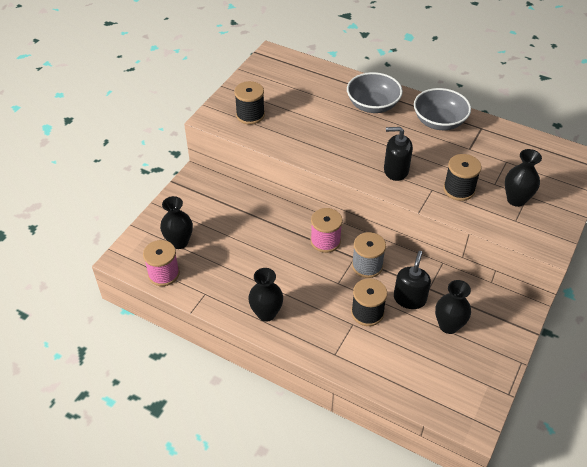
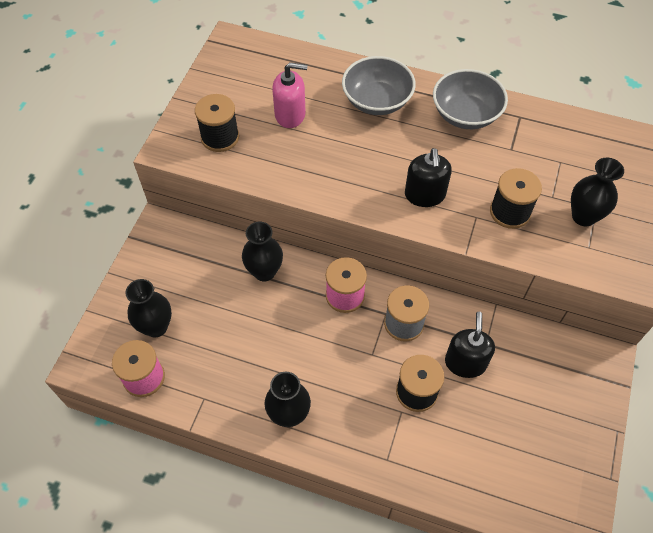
camera: 10 degrees left, 10 degrees up
black soap dispenser [384,127,413,181] -> black soap dispenser turned 90 degrees counterclockwise [405,148,452,207]
black vase [435,280,471,334] -> black vase moved to [242,222,283,281]
none -> pink soap dispenser [272,62,308,128]

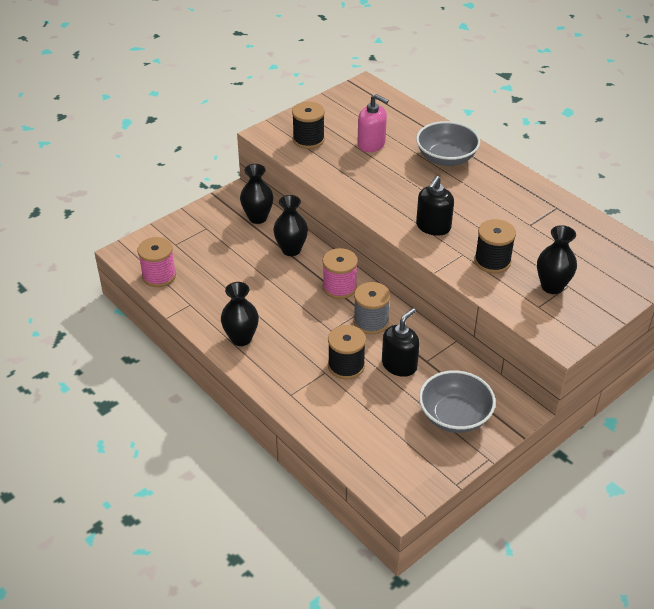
camera: 30 degrees right, 15 degrees down
black vase [125,279,172,337] -> black vase moved to [240,164,273,224]
grey bowl [433,69,508,129] -> grey bowl moved to [419,370,496,433]

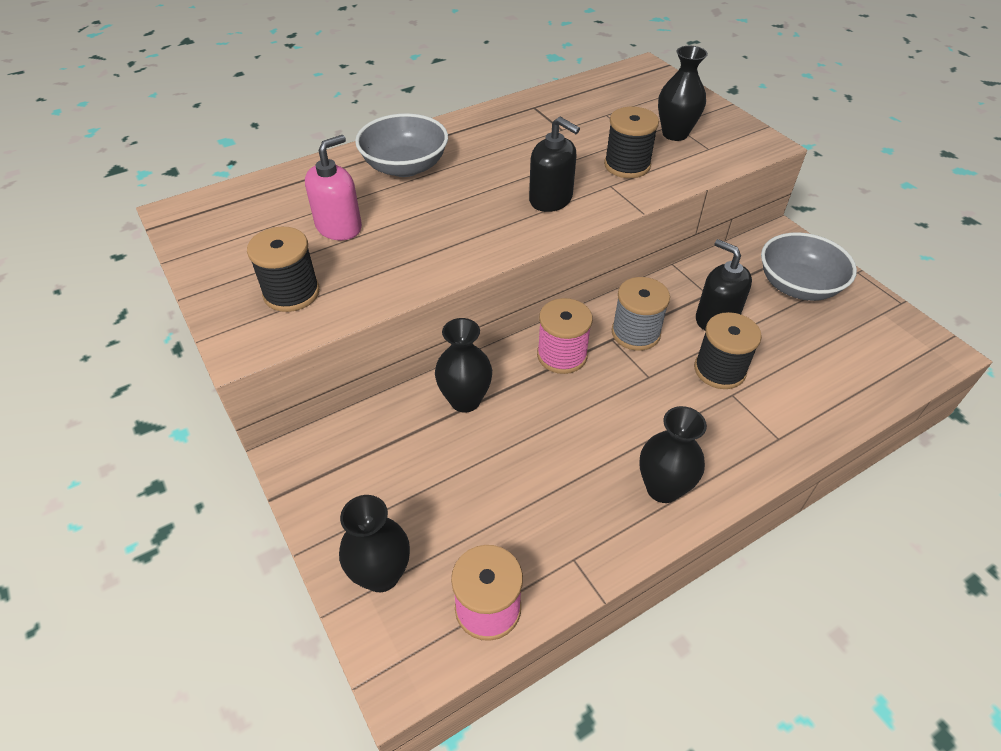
camera: 80 degrees left, 5 degrees up
black vase [240,164,273,224] -> black vase moved to [339,495,410,592]

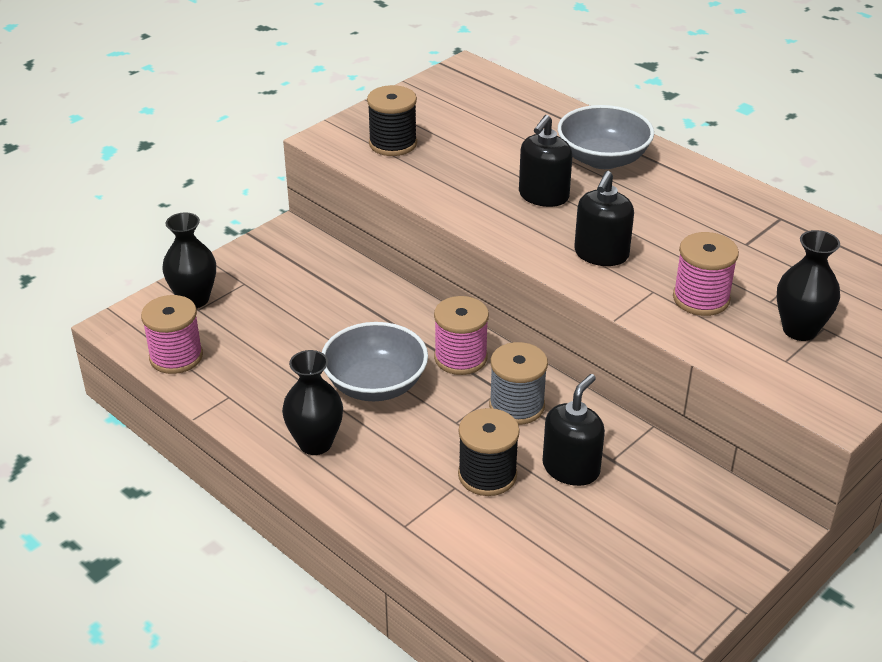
camera: 75 degrees right, 10 degrees down
pink soap dispenser [305,135,362,240] -> none
black vase [435,318,492,413] -> none
black spool [604,107,659,178] -> pink spool [673,232,739,316]
grey bowl [761,232,857,301] -> grey bowl moved to [322,322,428,401]
none -> black soap dispenser [519,115,572,207]

